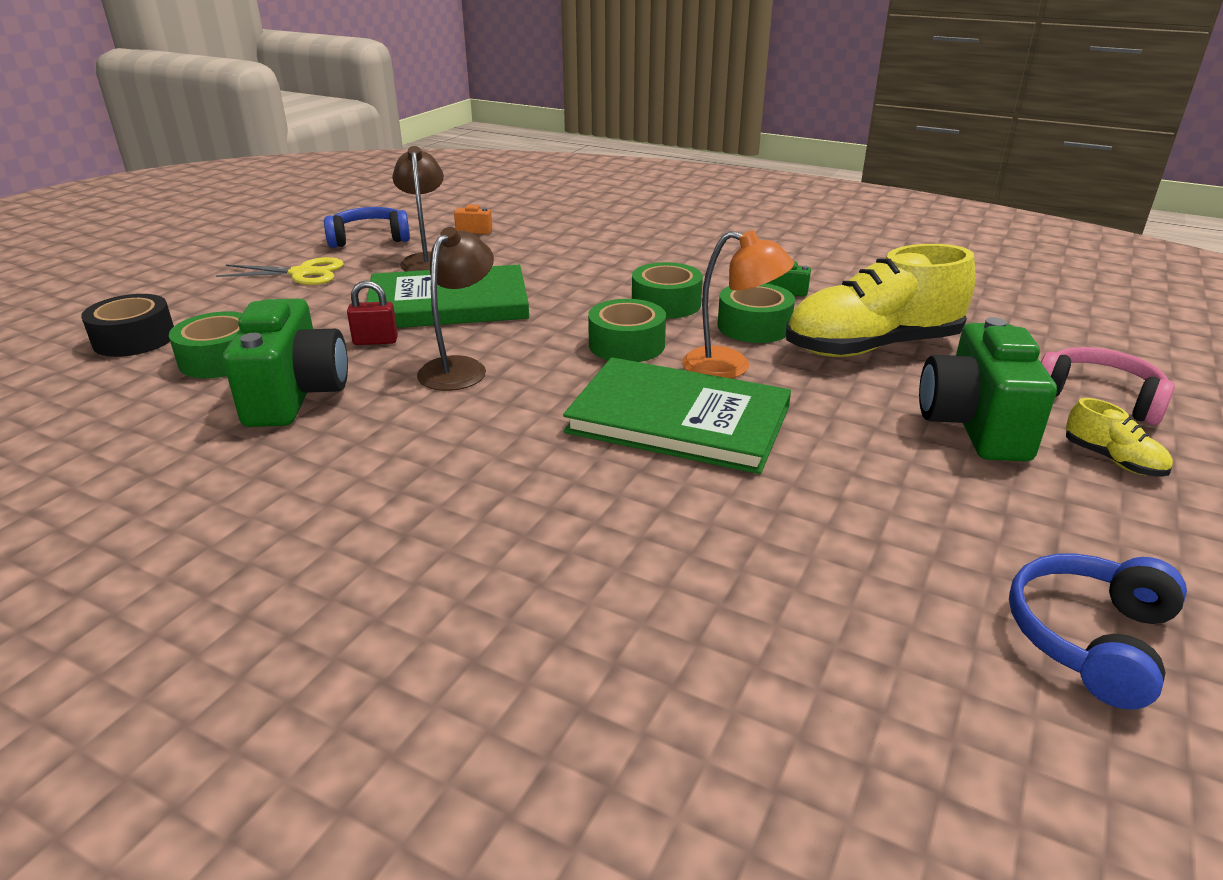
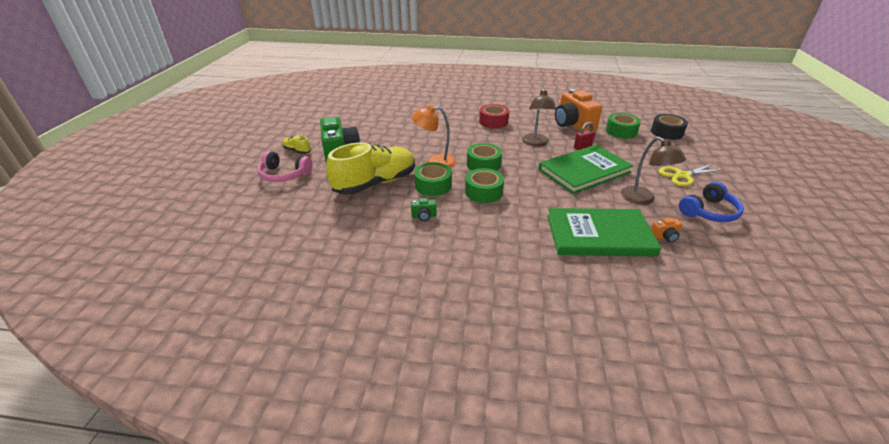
camera: 160 degrees right, 5 degrees up
green camera [223,299,348,427] -> orange camera [555,89,602,132]
green book [563,357,791,474] -> green book moved to [547,208,661,256]
blue headphones [1009,553,1187,709] -> none
none -> red tape [479,104,509,128]

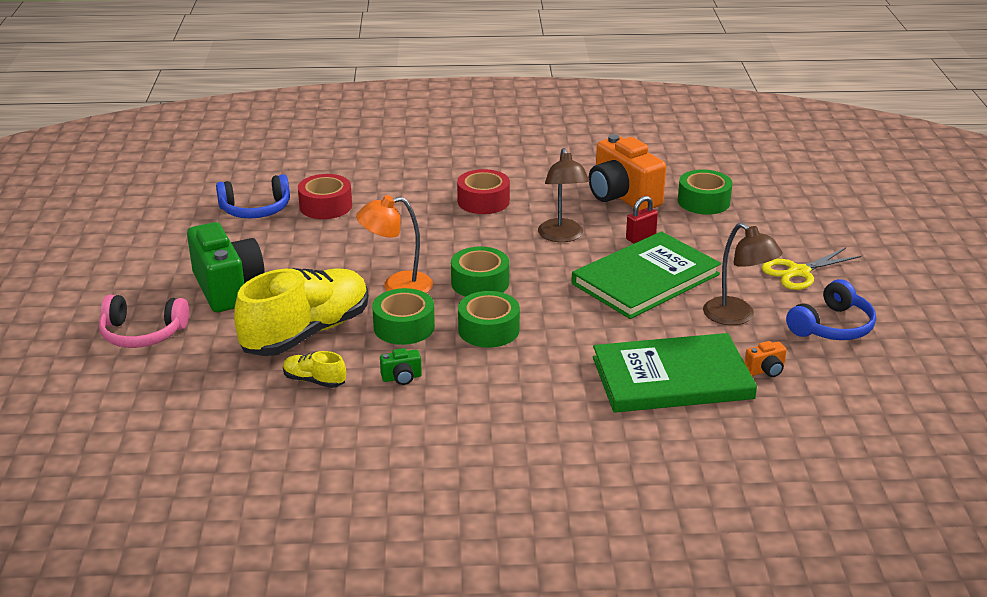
camera: 10 degrees left, 5 degrees down
yellow shoe [283,135,311,154] -> yellow shoe moved to [283,351,346,388]
black tape [651,114,688,140] -> none
none -> blue headphones [216,174,290,218]
none -> red tape [298,174,352,219]

